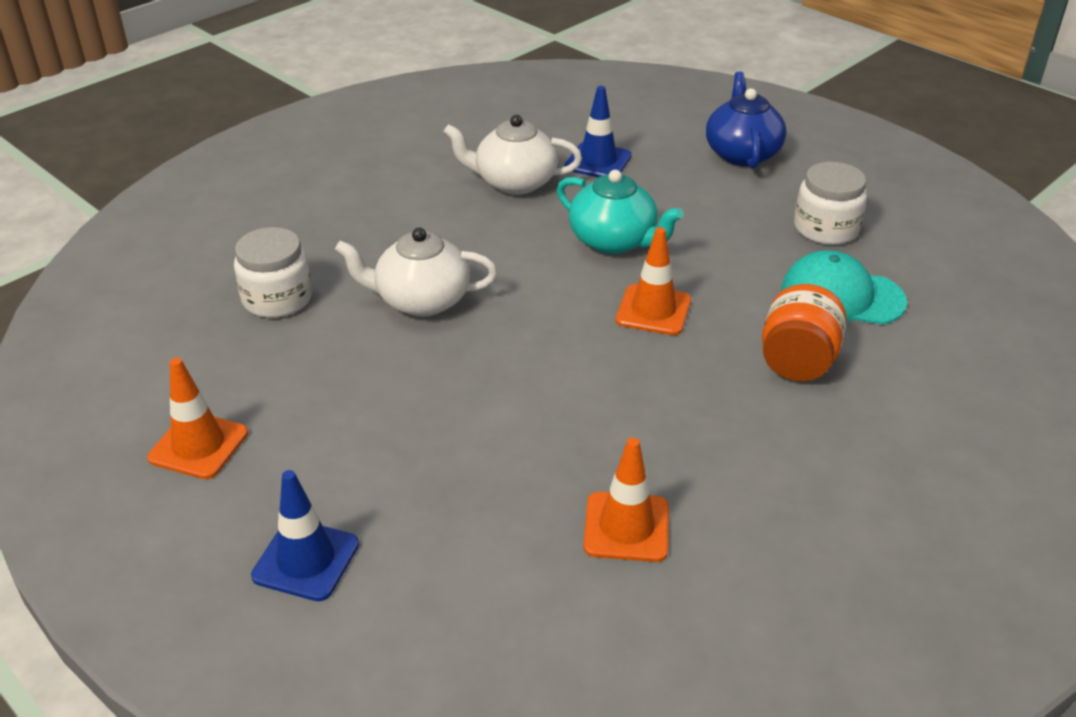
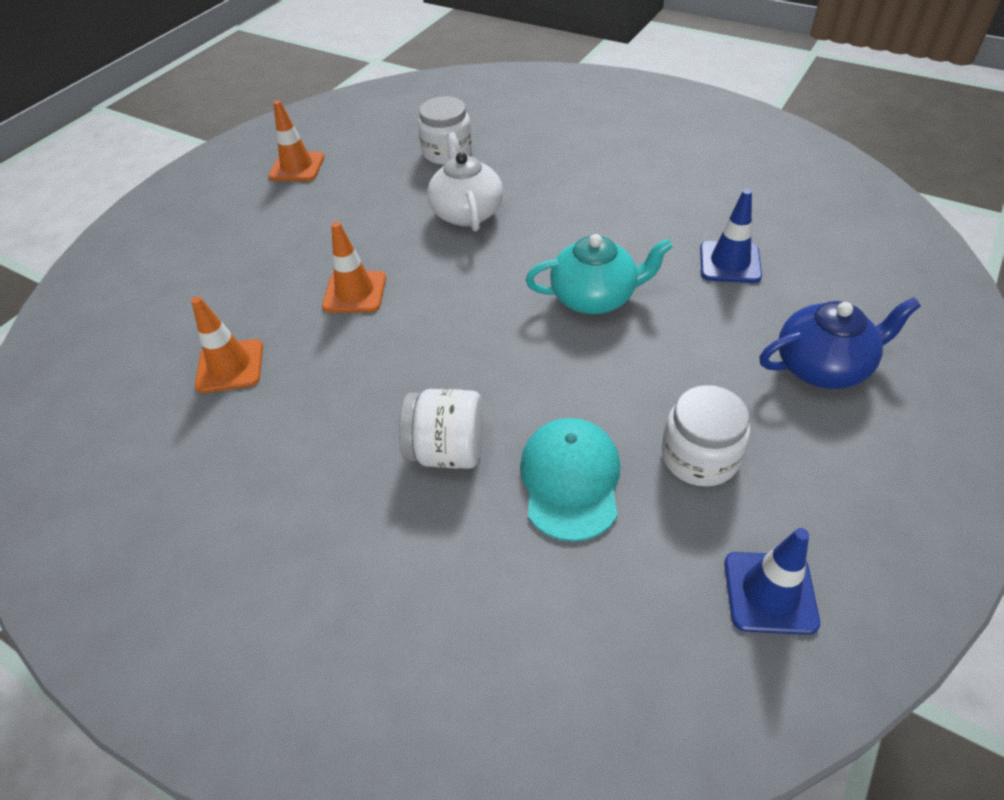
camera: 80 degrees right, 10 degrees up
blue traffic cone [251,470,359,601] -> blue traffic cone moved to [724,528,820,635]
white teapot [444,115,582,195] -> none
turquoise teapot [557,170,684,254] -> turquoise teapot turned 120 degrees counterclockwise [526,234,673,314]
orange traffic cone [616,227,691,335] -> orange traffic cone moved to [322,222,386,313]
orange jar [762,284,847,381] -> white jar [399,389,483,469]

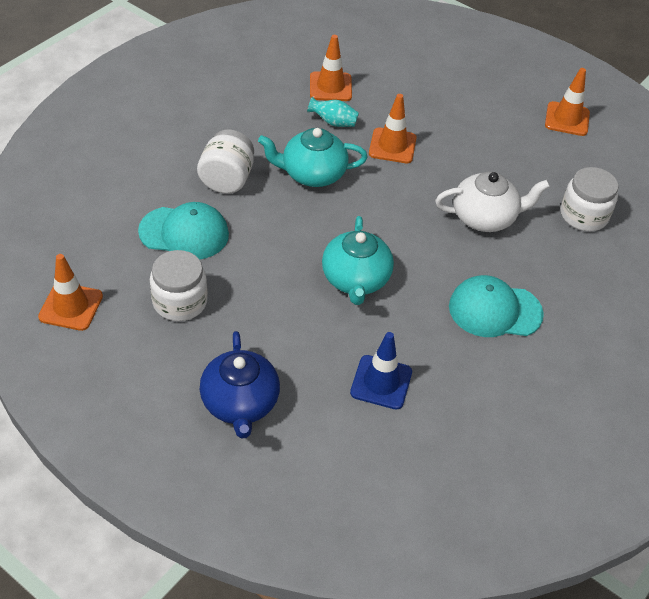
camera: 90 degrees right, 0 degrees up
blue traffic cone [724,528,820,635] -> orange traffic cone [38,254,103,331]
none -> turquoise teapot [258,128,368,187]
none -> turquoise vase [307,97,359,127]
none -> turquoise cap [449,275,544,337]

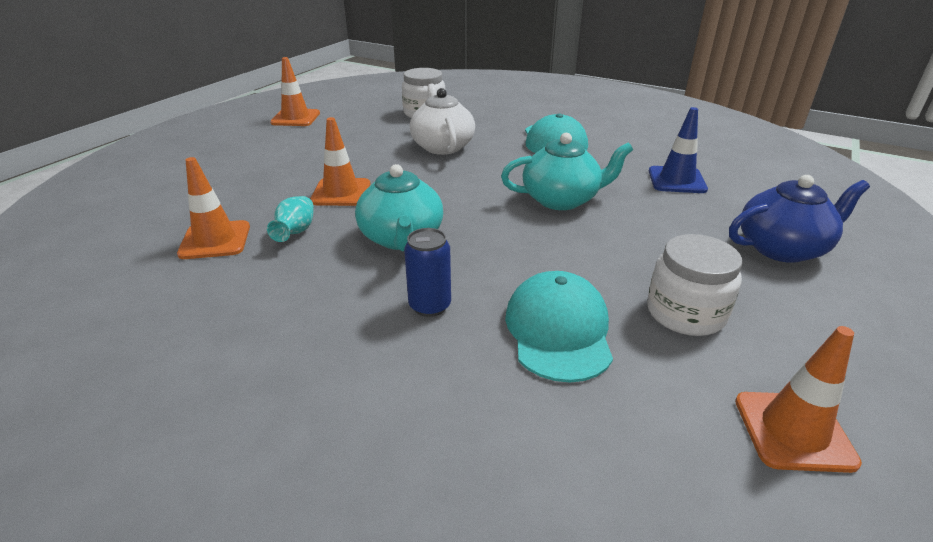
camera: 95 degrees left, 15 degrees down
white jar [197,129,254,194] -> blue can [404,228,451,317]

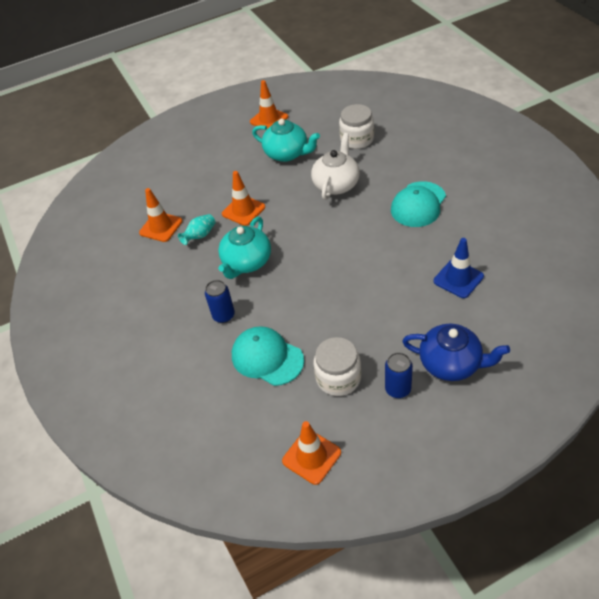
camera: 40 degrees right, 15 degrees up
turquoise teapot [501,133,633,210] -> turquoise teapot moved to [252,119,320,162]
turquoise cap [505,271,613,382] -> turquoise cap turned 90 degrees counterclockwise [232,326,304,386]
none -> blue can [385,352,413,398]

